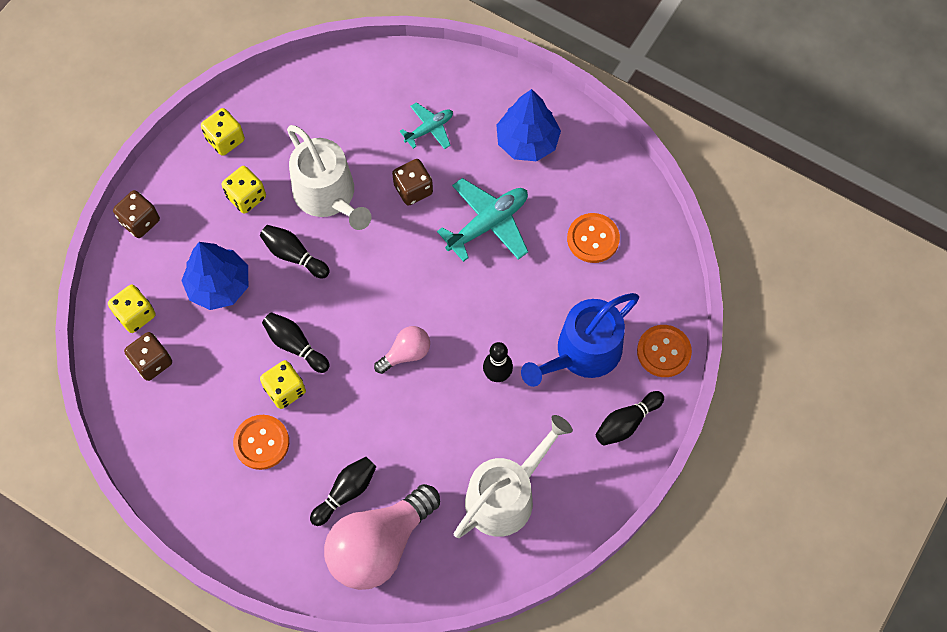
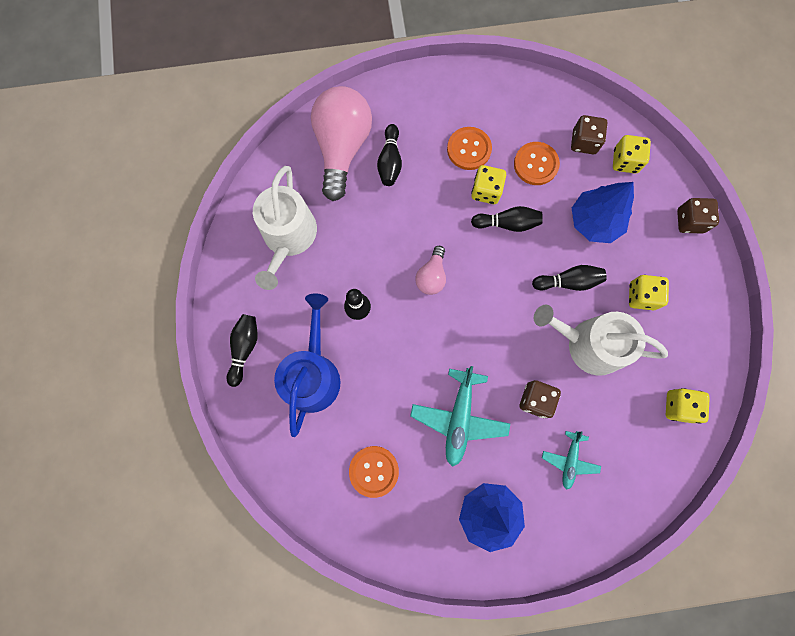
camera: 140 degrees right, 10 degrees up
yellow dice [201,108,245,156] -> yellow dice moved to [666,388,710,424]
orange button [637,325,692,377] -> orange button moved to [514,142,560,185]

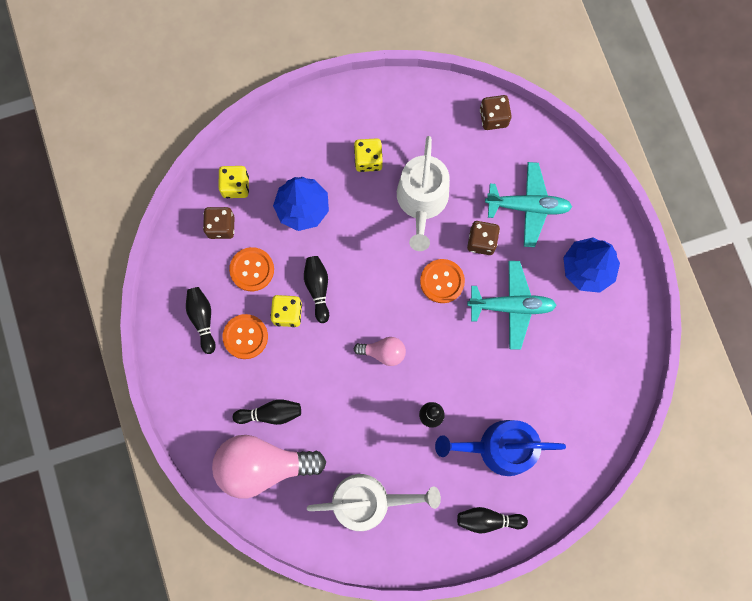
camera: 100 degrees left, 0 degrees up
orange button [349,446,399,498] -> orange button moved to [420,259,465,303]
black bowling pin [532,265,607,291] -> black bowling pin moved to [186,287,216,354]
turquoise plane [542,431,601,490] -> turquoise plane [485,162,572,247], size x1.70
yellow dice [666,388,710,424] -> none
brown dice [677,198,719,234] -> brown dice moved to [480,95,512,130]

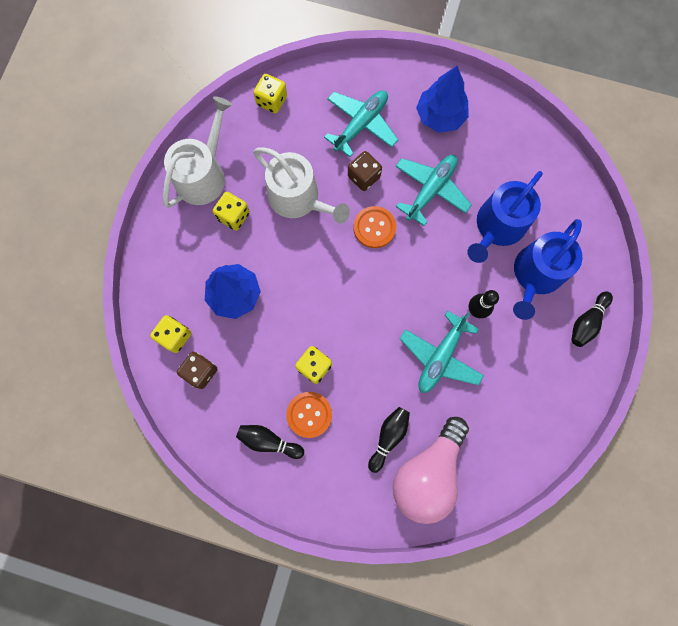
camera: 55 degrees left, 0 degrees up
orange button [229,247,274,291] -> none
black bowling pin [304,256,329,323] -> none
white watering can [307,474,441,531] -> white watering can moved to [163,96,232,208]
pink light bulb [353,337,406,366] -> none
brown dice [480,95,512,130] -> yellow dice [253,74,287,113]
none -> turquoise plane [400,311,484,393]
none -> blue watering can [467,171,543,263]

